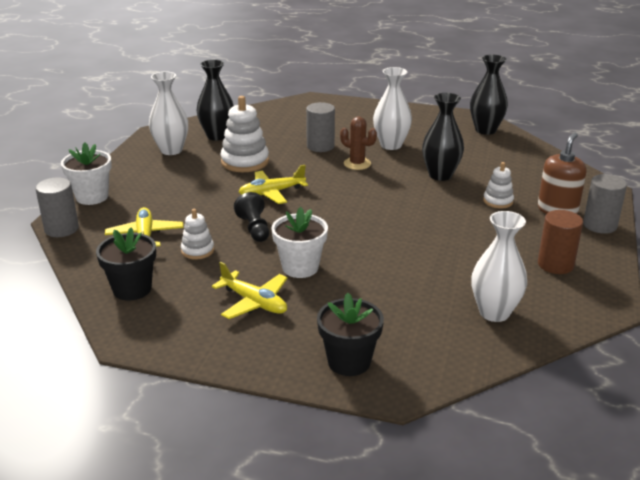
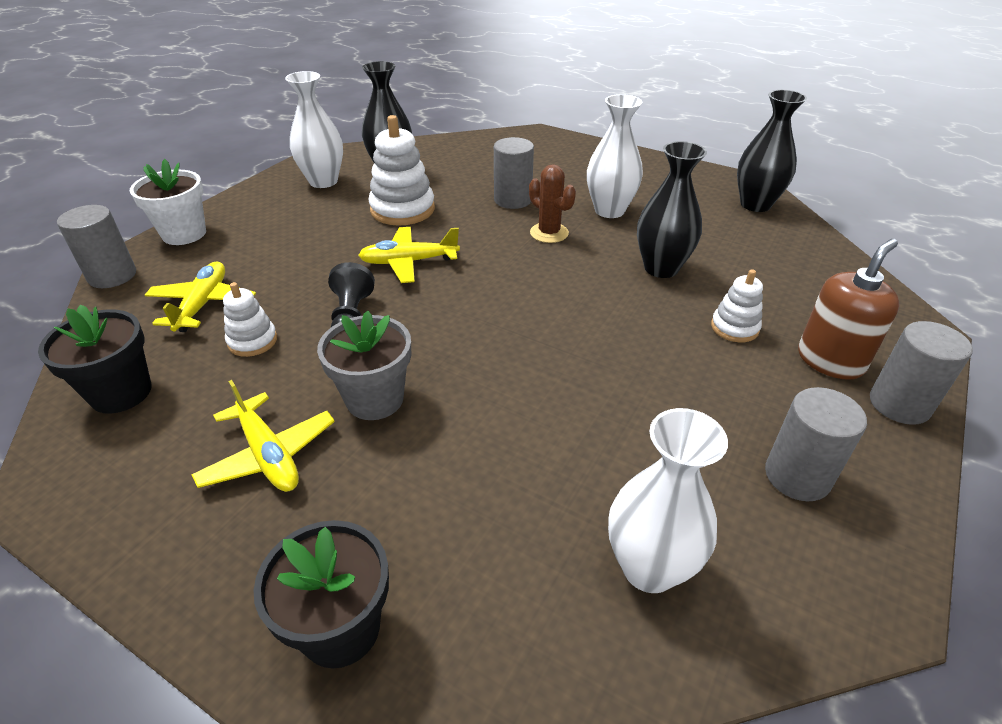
camera: 15 degrees right, 10 degrees up
white flower pot [272,207,328,278] -> grey flower pot [317,311,411,420]
brown cylinder [538,210,583,274] -> grey cylinder [765,387,867,501]

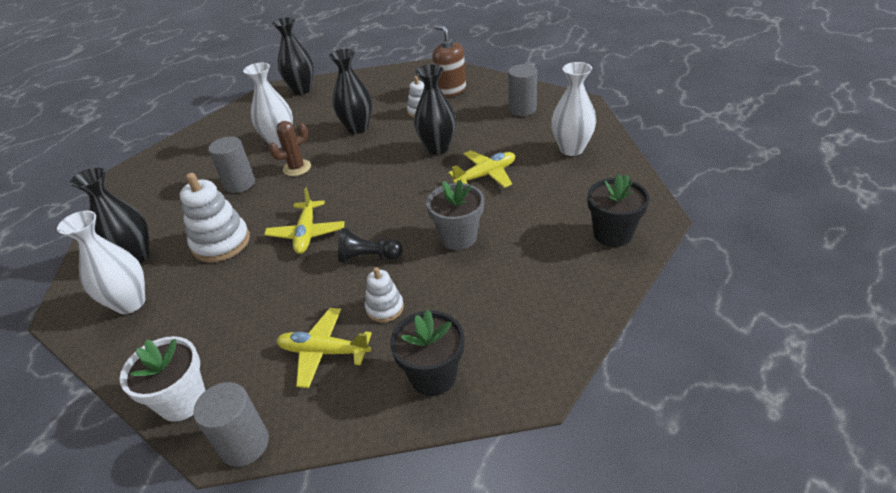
camera: 80 degrees left, 0 degrees up
yellow plane [191,380,335,492] -> yellow plane moved to [448,150,515,188]
grey cylinder [870,321,973,425] -> none
none -> black vase [414,64,456,155]

